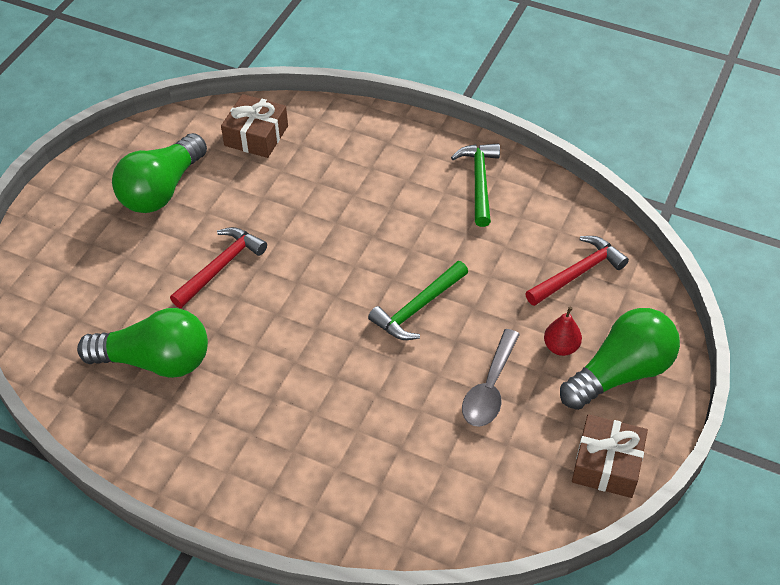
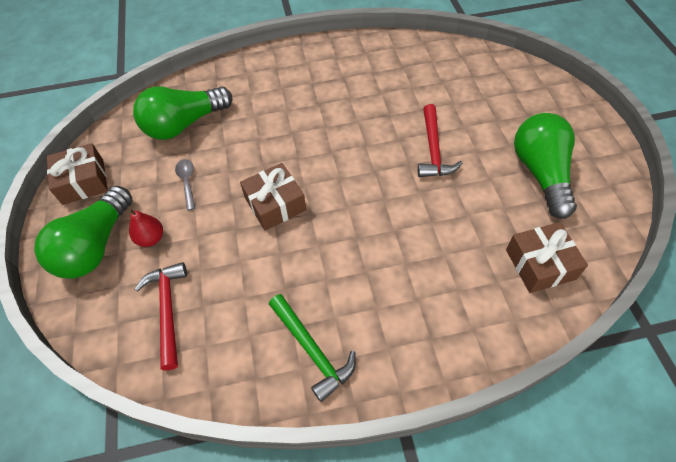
camera: 145 degrees right, 5 degrees up
green light bulb [77,308,208,378] -> green light bulb moved to [133,86,232,140]
green hammer [368,261,468,340] -> brown gift [240,163,306,230]
grey spoon [462,329,520,427] -> grey spoon [175,159,196,211], size x0.65
red hammer [525,236,629,306] -> red hammer turned 150 degrees clockwise [135,262,187,370]

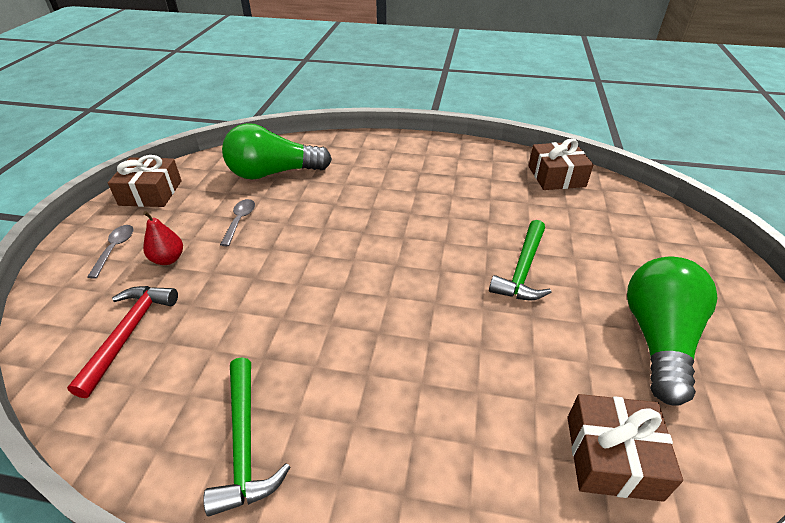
camera: 20 degrees right, 15 degrees down
green light bulb [34,186,132,279] -> grey spoon [87,225,134,279]
brown gift [240,163,306,230] -> brown gift moved to [528,139,594,190]
red hammer [418,104,462,177] -> green hammer [489,220,552,300]

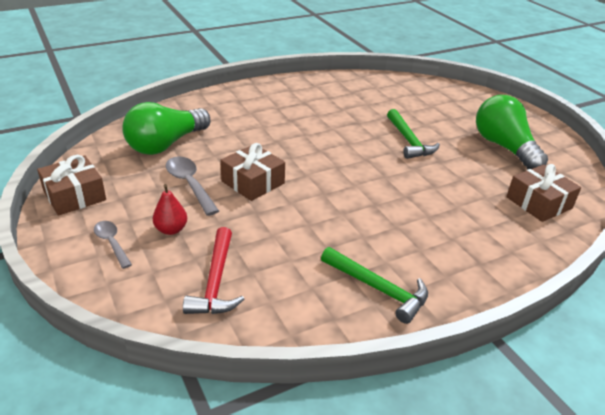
camera: 40 degrees left, 5 degrees down
red hammer [67,286,178,398] -> red hammer turned 150 degrees counterclockwise [183,227,244,314]
grey spoon [220,199,255,246] -> grey spoon [166,156,219,216], size x1.54
brown gift [528,139,594,190] -> brown gift moved to [220,143,285,201]

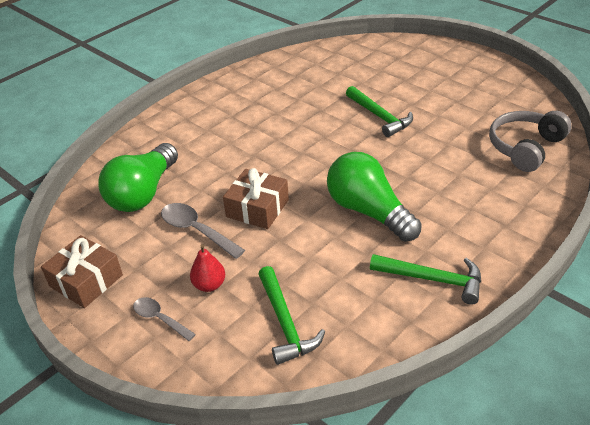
camera: 15 degrees left, 5 degrees up
red hammer [183,227,244,314] -> green hammer [258,266,325,365]
green light bulb [476,95,548,169] -> green light bulb moved to [327,152,422,242]
brown gift [506,164,581,222] -> grey headphones [489,111,572,172]

